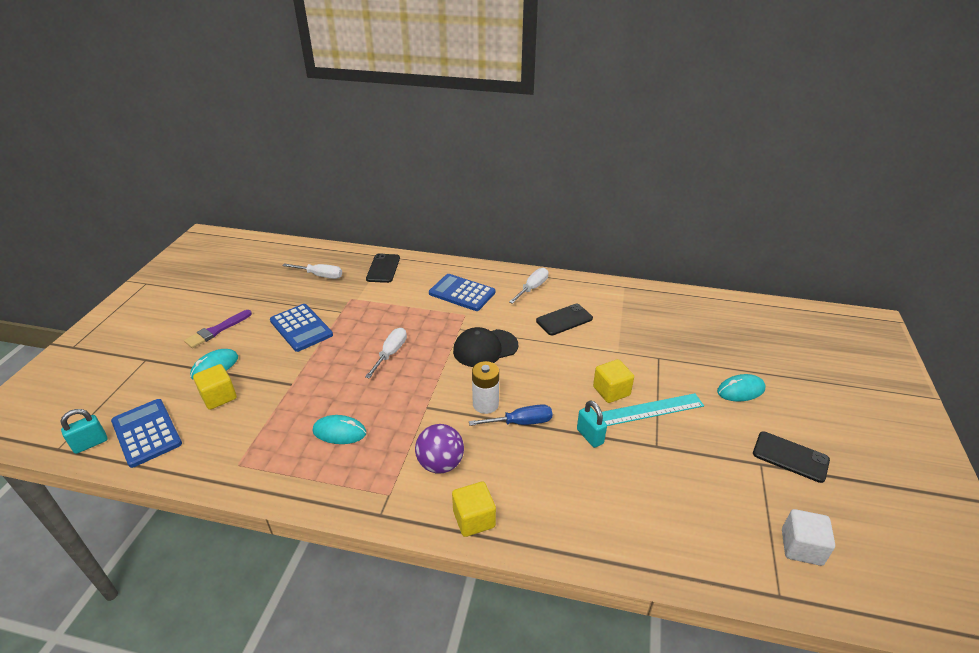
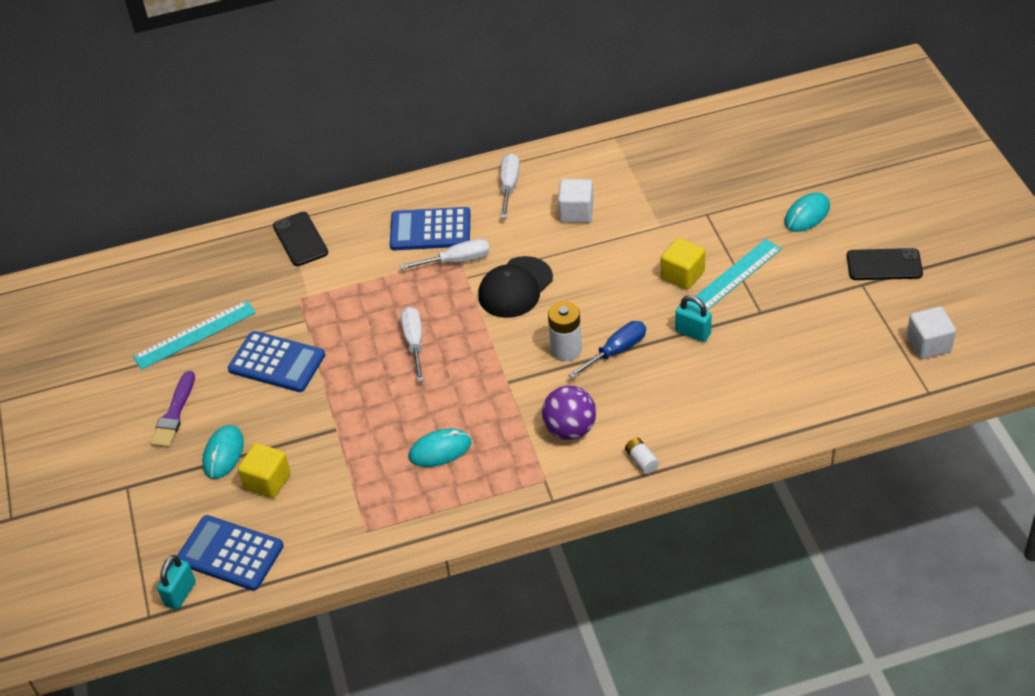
camera: 25 degrees left, 10 degrees up
white screwdriver [282,263,342,279] -> white screwdriver moved to [399,239,490,270]
yellow cube [452,482,496,537] -> white battery [625,438,659,474]
black phone [536,304,593,335] -> white cube [558,179,593,223]
none -> turquoise ruler [133,300,256,370]

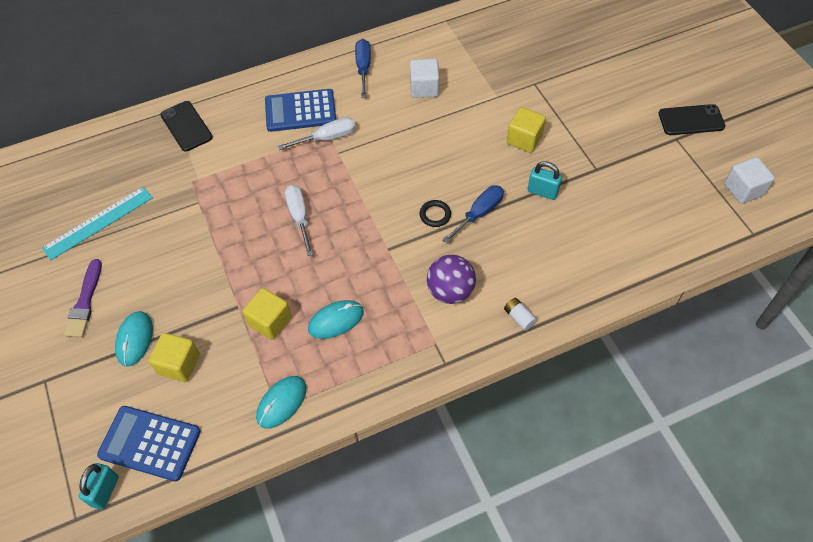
camera: 10 degrees left, 10 degrees up
blue calculator [228,331,325,392] -> none
black cap [478,256,553,318] -> none
white screwdriver [500,153,520,218] -> blue screwdriver [355,39,371,97]
white battery [548,301,582,361] -> black ring [420,200,451,227]
turquoise ruler [687,239,782,310] -> none
turquoise mouse [784,192,830,232] -> turquoise mouse moved to [256,376,307,429]
none -> yellow cube [243,288,291,340]

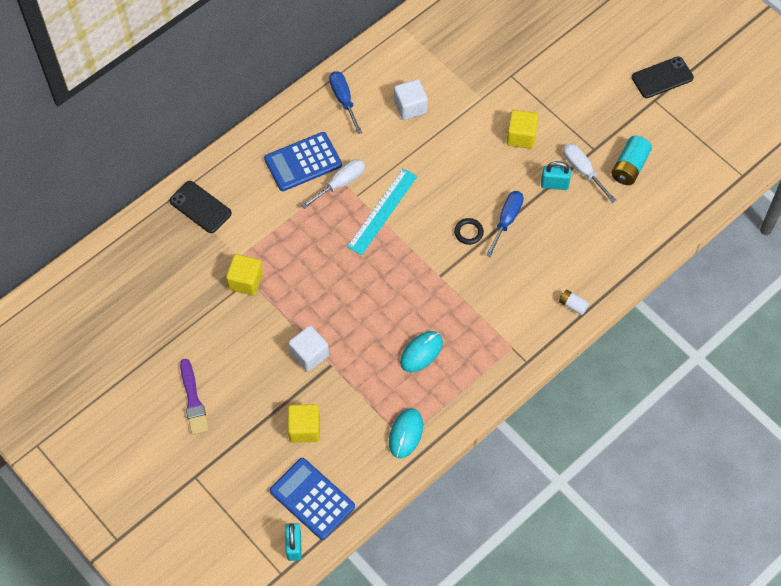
camera: 20 degrees left, 5 degrees up
turquoise ruler [42,187,153,260] -> turquoise ruler moved to [347,168,418,255]
blue calculator [97,406,201,481] -> blue calculator turned 45 degrees clockwise [270,458,355,540]
turquoise mouse [115,311,153,367] -> none
yellow cube [243,288,291,340] -> yellow cube moved to [226,254,263,296]
white screwdriver [285,185,313,256] -> white screwdriver moved to [563,144,616,203]
purple ball [427,255,476,304] -> none
white cube [724,157,775,204] -> white cube moved to [289,326,329,372]
none -> turquoise battery [611,136,652,185]

